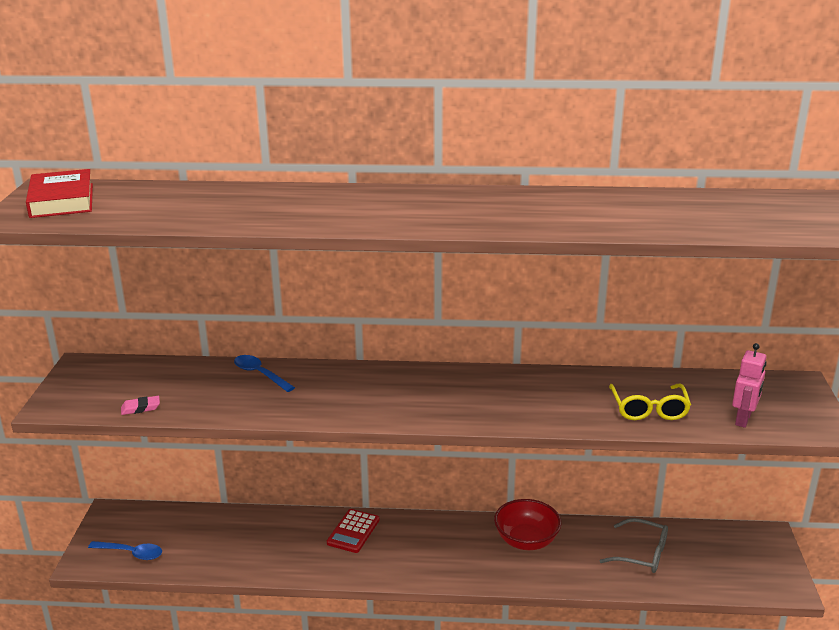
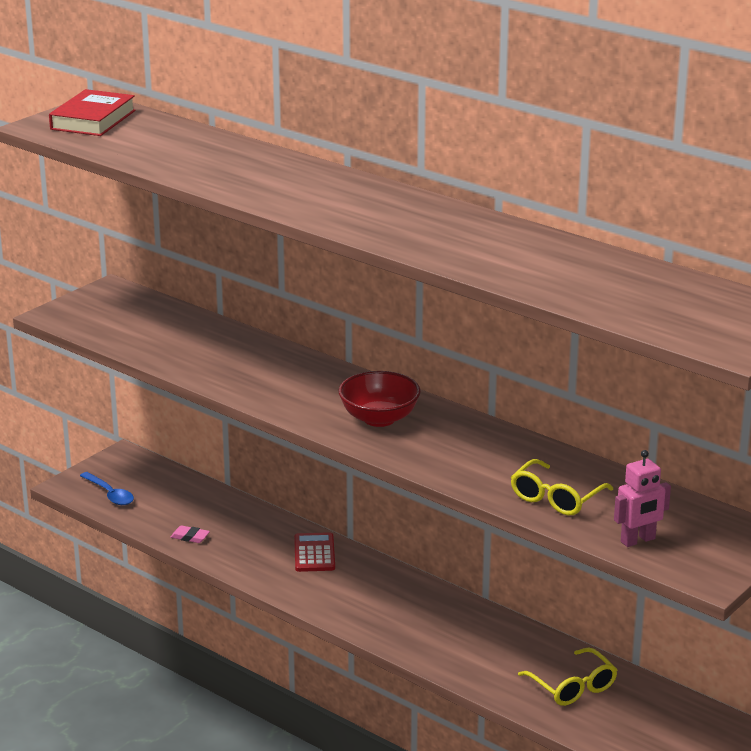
camera: 35 degrees right, 0 degrees up
pink eraser [121,396,160,415] -> pink eraser moved to [171,526,210,543]
blue spoon [234,355,295,392] -> none
red calculator [327,509,380,553] -> red calculator turned 120 degrees clockwise [294,532,335,572]
red bowl [494,499,561,550] -> red bowl moved to [338,371,421,427]
grey glasses [600,518,668,573] -> yellow glasses [518,647,617,706]

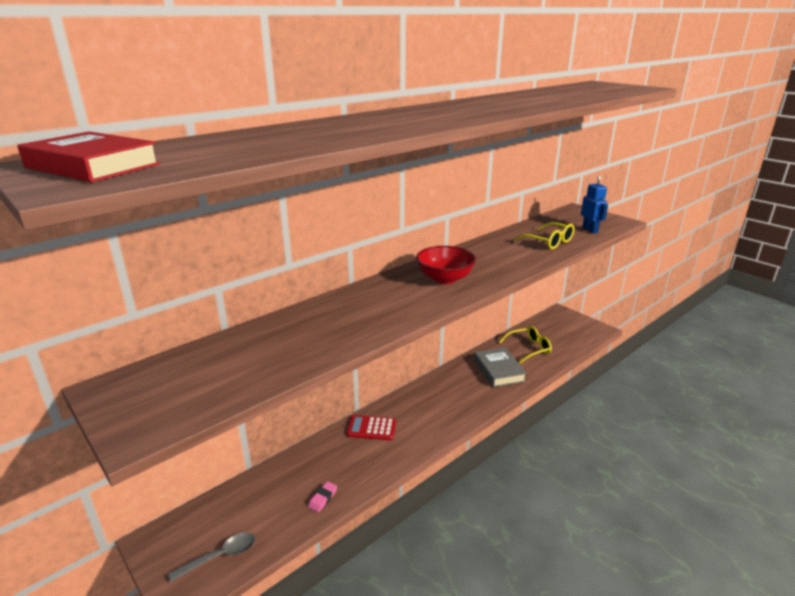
camera: 80 degrees left, 0 degrees up
blue spoon [80,472,134,505] -> grey spoon [168,532,255,582]
pink robot [614,450,671,547] -> blue robot [581,176,608,234]
none -> grey book [474,347,527,387]

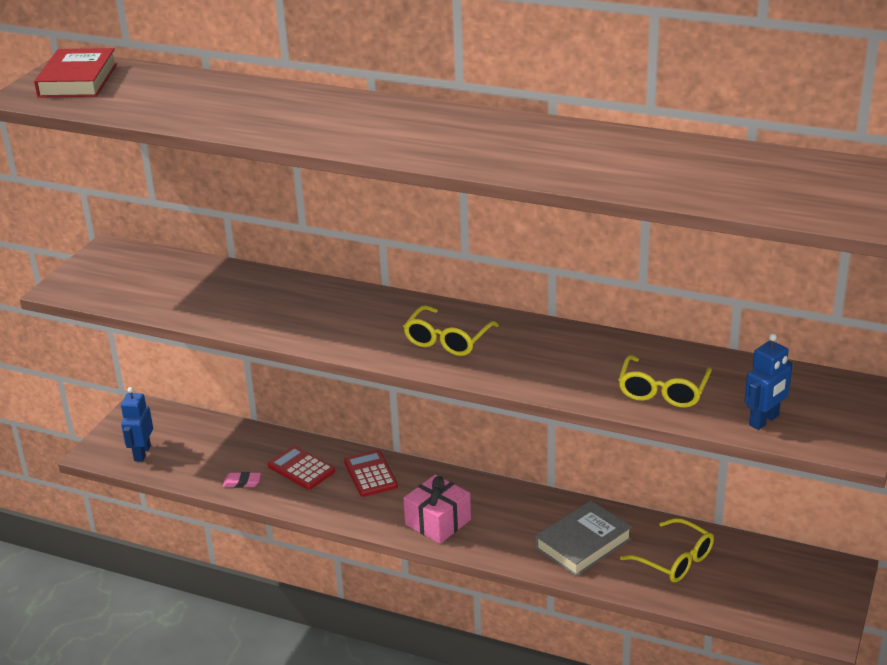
camera: 65 degrees right, 5 degrees up
grey spoon [168,532,255,582] -> blue robot [121,387,153,462]
red bowl [416,246,476,284] -> yellow glasses [403,305,499,356]
none -> red calculator [268,446,335,490]
none -> pink gift [403,475,471,544]

